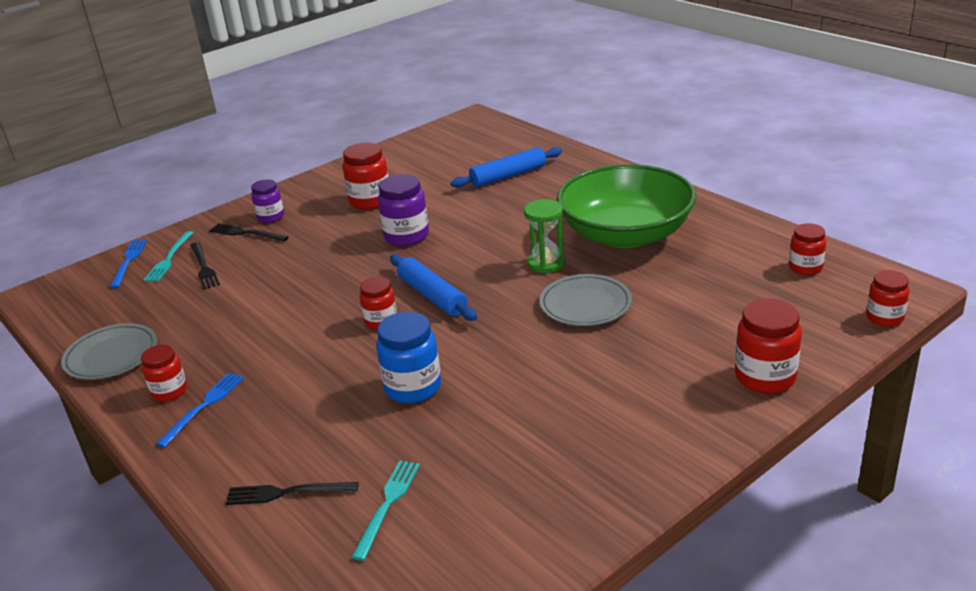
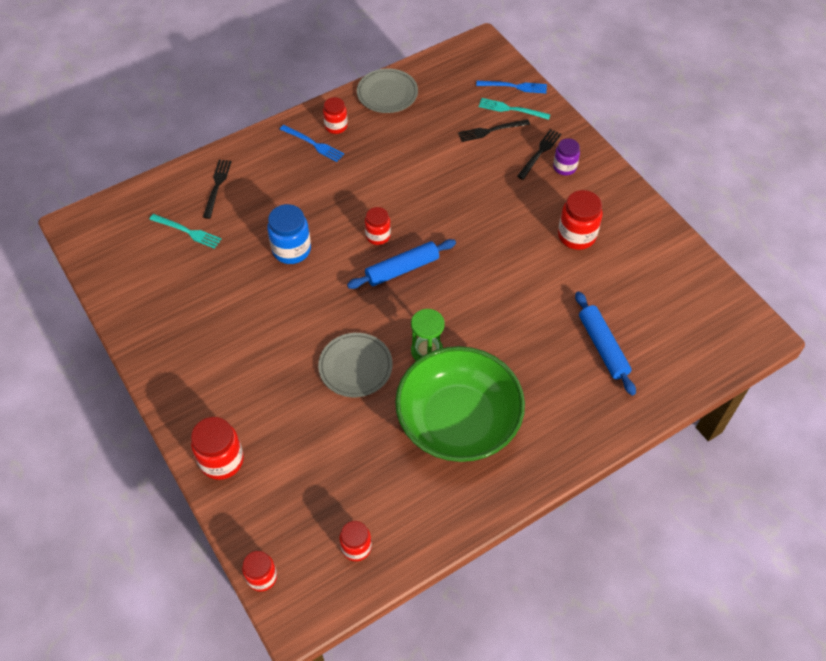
camera: 95 degrees right, 25 degrees up
purple jar [378,174,429,246] -> none

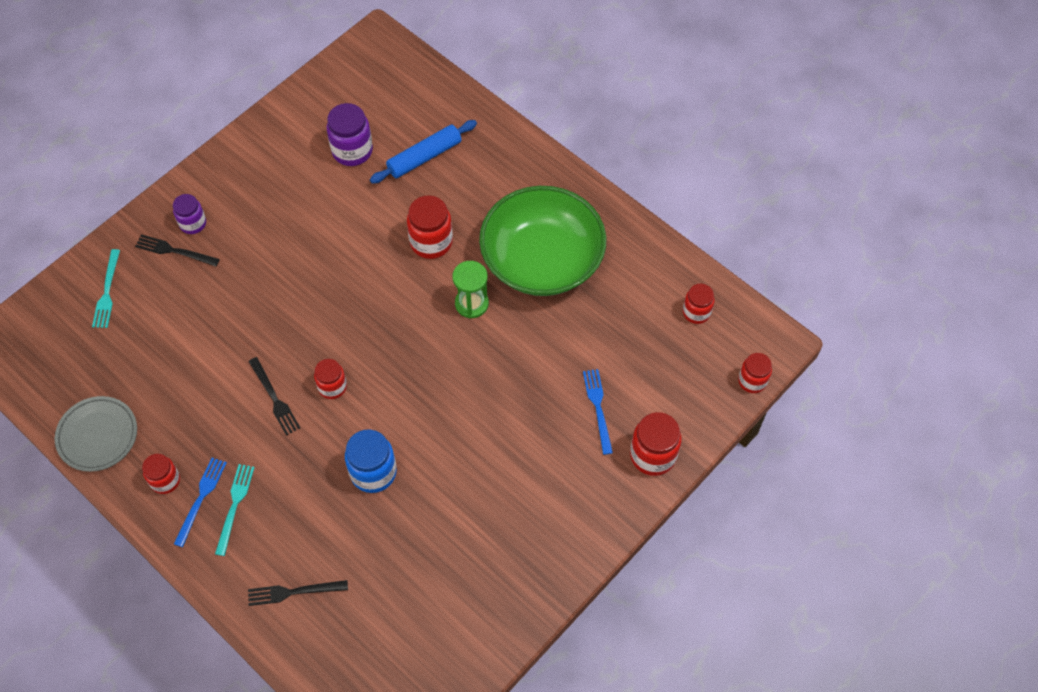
camera: 105 degrees left, 5 degrees up
turquoise fork [149,214,222,249] -> turquoise fork moved to [215,464,255,556]
grey plate [318,333,393,397] -> none
blue rolling pin [347,239,456,289] -> none
black fork [458,119,530,142] -> black fork moved to [248,357,300,436]
blue fork [476,81,547,93] -> blue fork moved to [583,369,613,455]
red jar [558,190,603,250] -> red jar moved to [407,196,453,259]
none -> purple jar [327,103,373,166]

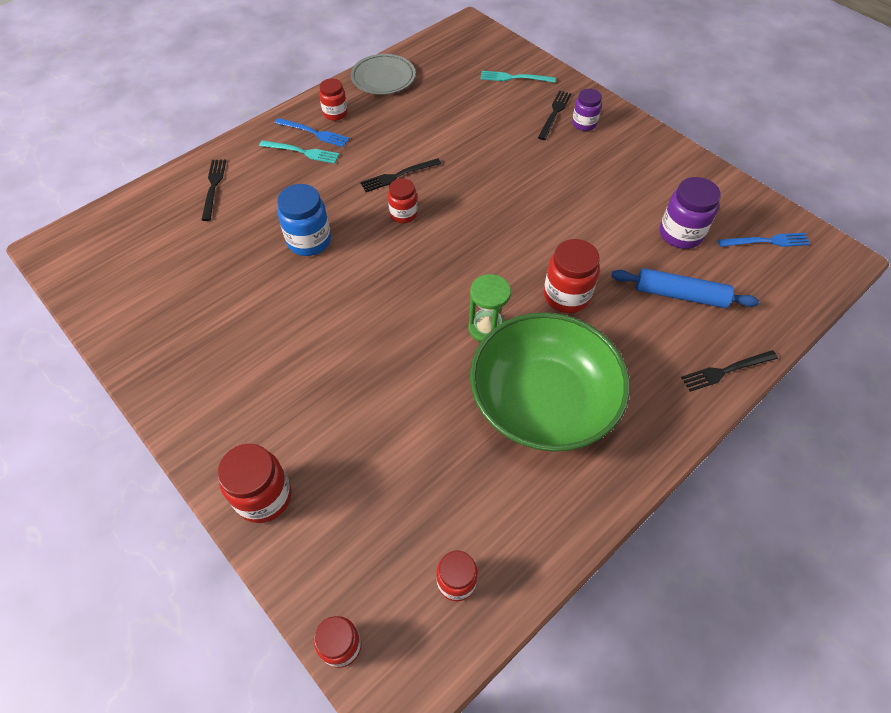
camera: 95 degrees right, 5 degrees down
blue rolling pin [370,120,477,183] -> blue rolling pin turned 45 degrees counterclockwise [611,268,759,308]
blue fork [583,369,613,455] -> blue fork moved to [718,233,810,247]
none -> black fork [681,350,778,392]

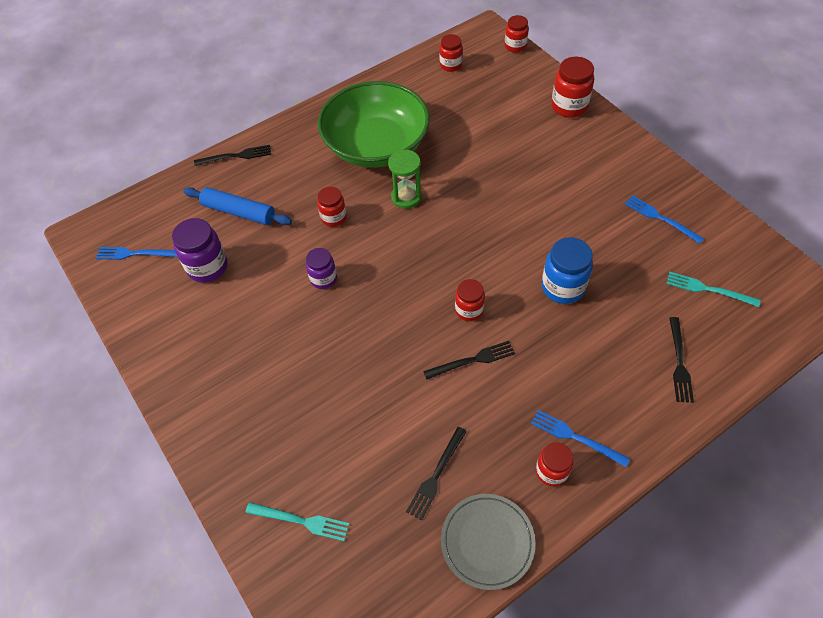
camera: 170 degrees left, 0 degrees up
turquoise fork [259,140,340,164] -> turquoise fork moved to [666,272,761,307]
black fork [538,90,572,140] -> black fork moved to [406,427,467,521]
red jar [544,239,600,313] -> red jar [317,187,347,227], size x0.64
purple jar [572,89,602,131] -> purple jar moved to [306,248,337,289]
none -> blue fork [625,195,704,244]

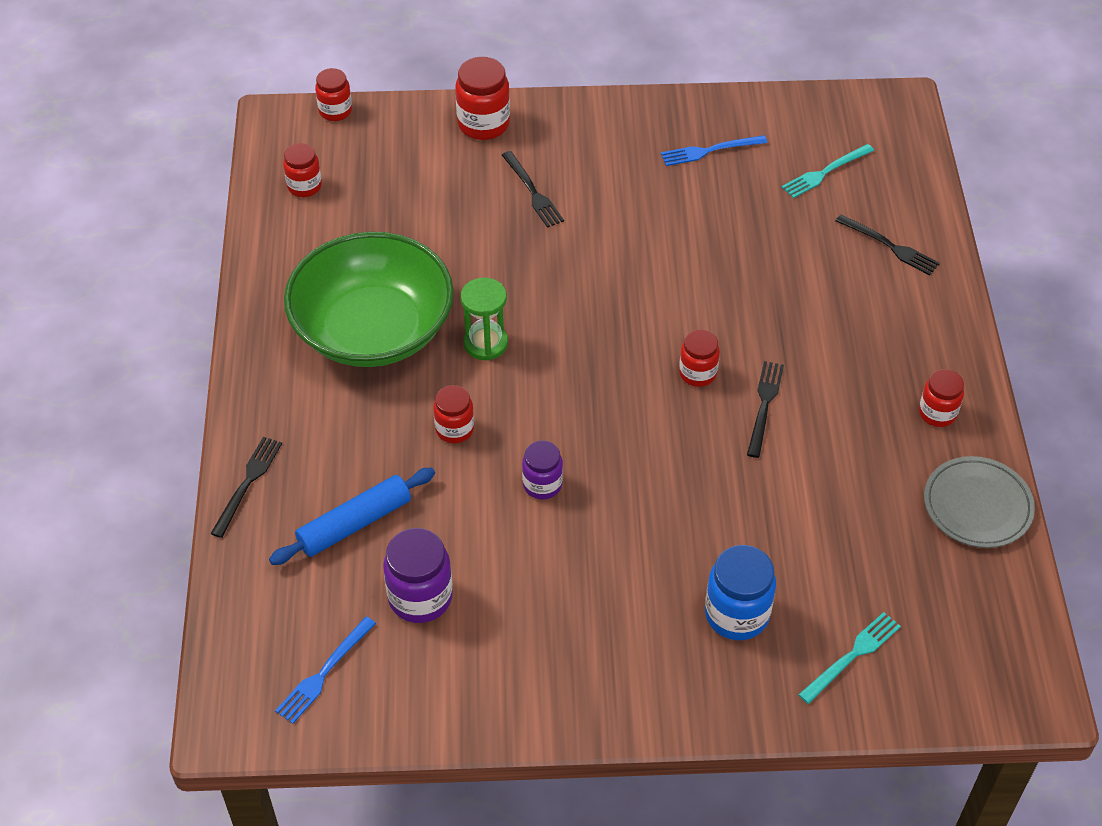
camera: 60 degrees left, 5 degrees down
black fork [406,427,467,521] -> black fork moved to [502,151,564,228]
blue fork [531,410,630,467] -> none
blue jar [542,237,593,304] -> blue jar moved to [705,545,776,640]

